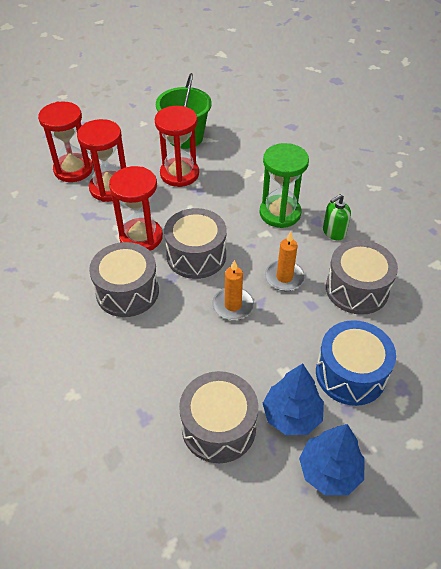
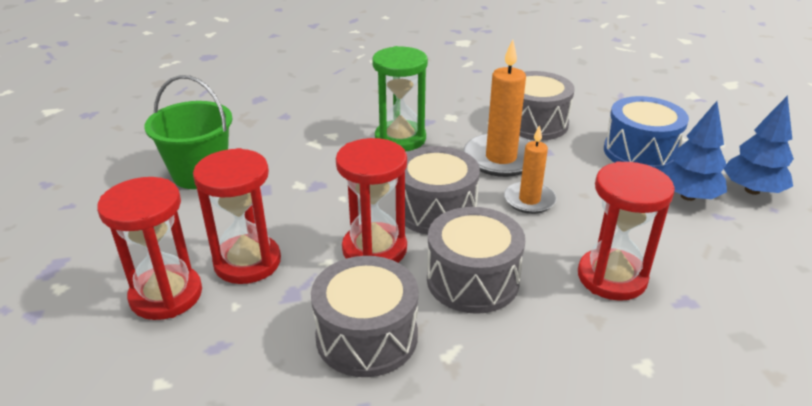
camera: 70 degrees left, 15 degrees down
red hourglass [155,106,199,187] -> red hourglass moved to [578,161,675,301]
grey drum [179,371,258,463] -> grey drum moved to [311,256,418,377]
orange candle [265,231,305,291] -> orange candle [464,39,531,177], size x1.60
green soap dispenser [323,194,351,241] -> none

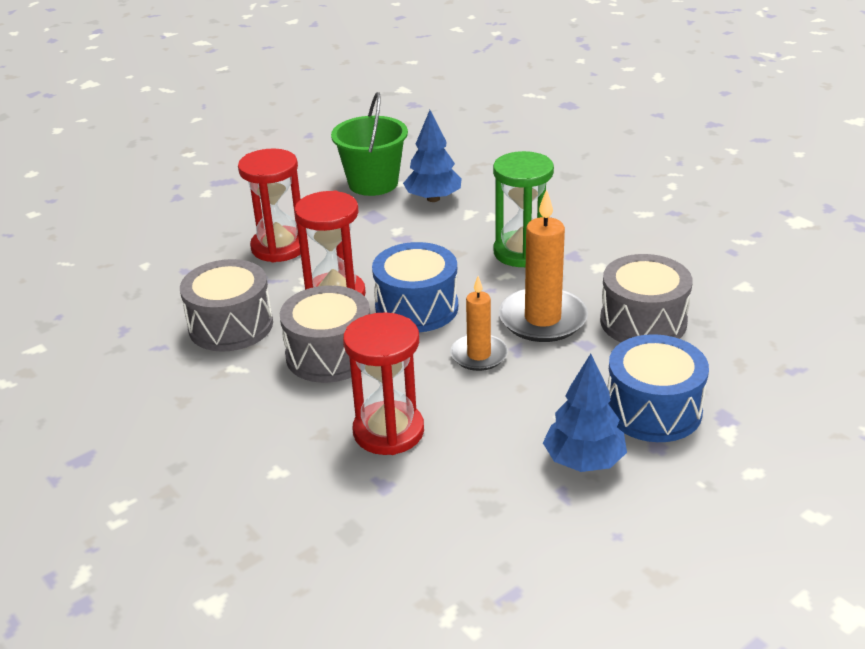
camera: 65 degrees right, 0 degrees up
red hourglass [97,177,202,320] -> none
grey drum [405,146,480,235] -> blue drum [372,242,458,332]
blue tree [724,95,794,195] -> blue tree moved to [403,110,462,202]

